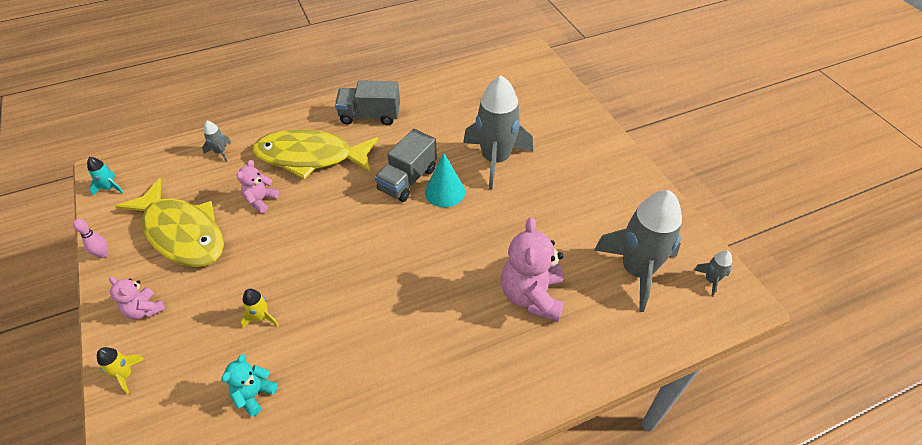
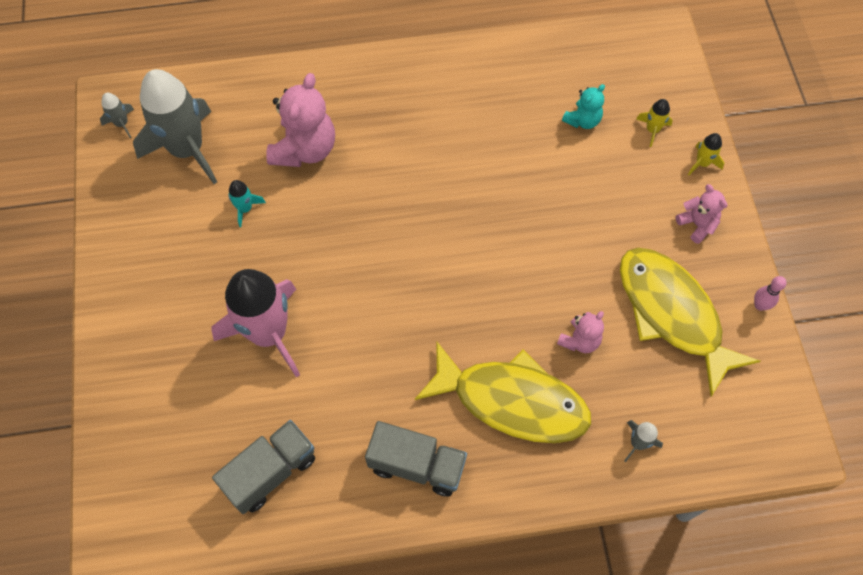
camera: 165 degrees left, 15 degrees up
turquoise rocket [87,157,124,196] -> turquoise rocket moved to [228,180,266,227]
yellow rocket [240,289,279,328] -> yellow rocket moved to [636,99,673,147]
grey truck [375,129,437,202] -> grey truck moved to [212,420,315,514]
turquoise cone [425,153,465,207] -> none
grey rocket [463,75,533,190] -> pink rocket [212,269,300,378]

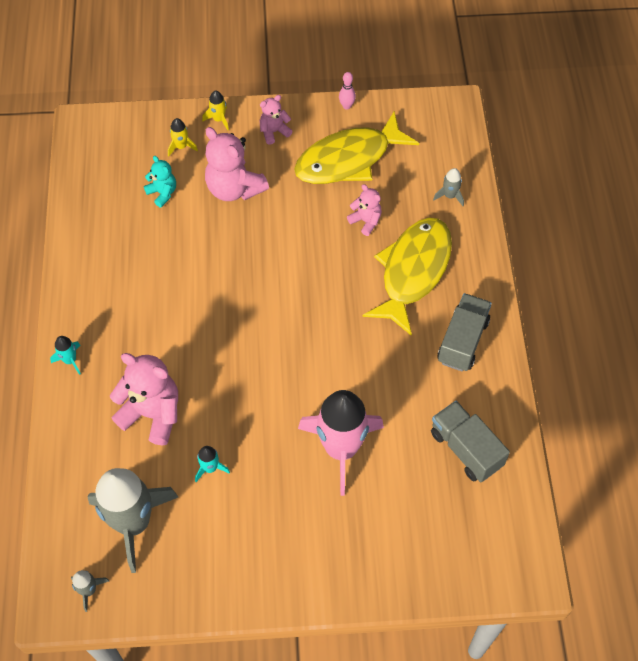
camera: 85 degrees left, 5 degrees down
none -> turquoise rocket [50,336,81,375]
none -> pink teddy bear [205,127,269,201]

